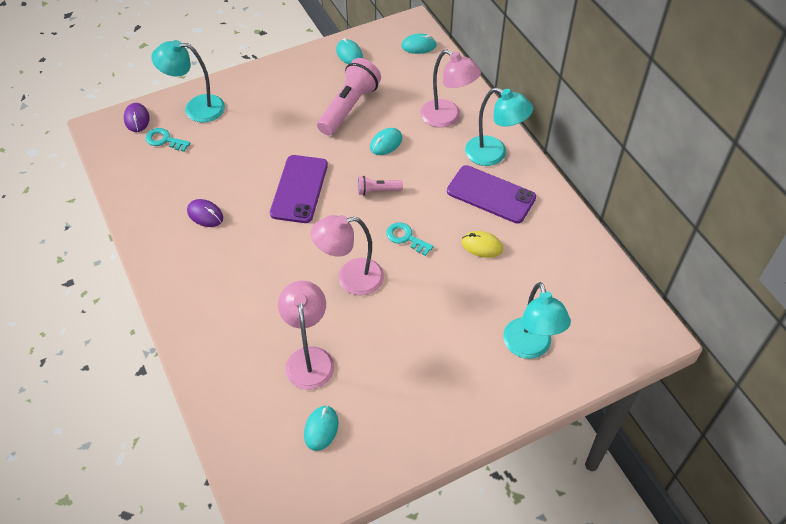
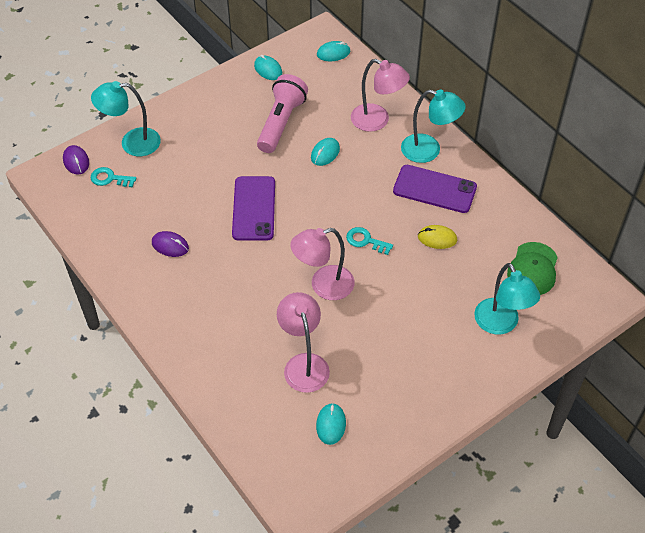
camera: 10 degrees left, 0 degrees up
pink flashlight [358,176,403,196] -> none
none -> green cap [507,242,558,295]

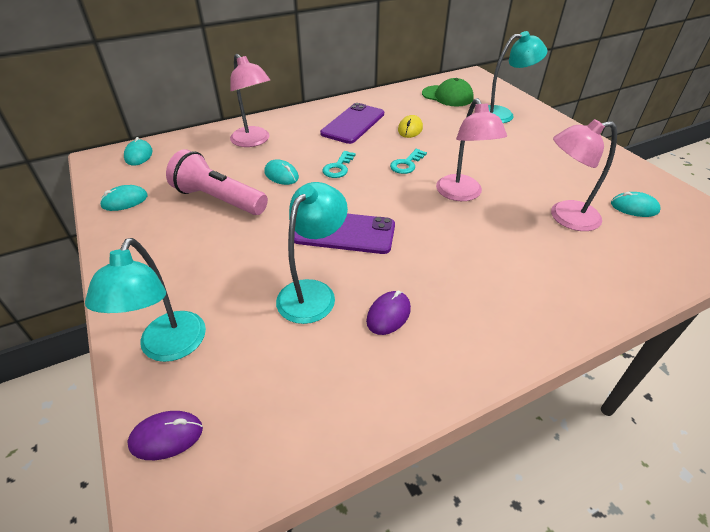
camera: 80 degrees left, 10 degrees down
turquoise key [91,167,136,187] -> turquoise key moved to [323,151,355,178]
pink lamp [351,59,410,132] -> pink lamp turned 105 degrees clockwise [230,54,270,147]
turquoise lamp [401,90,466,163] -> turquoise lamp moved to [276,182,348,324]

